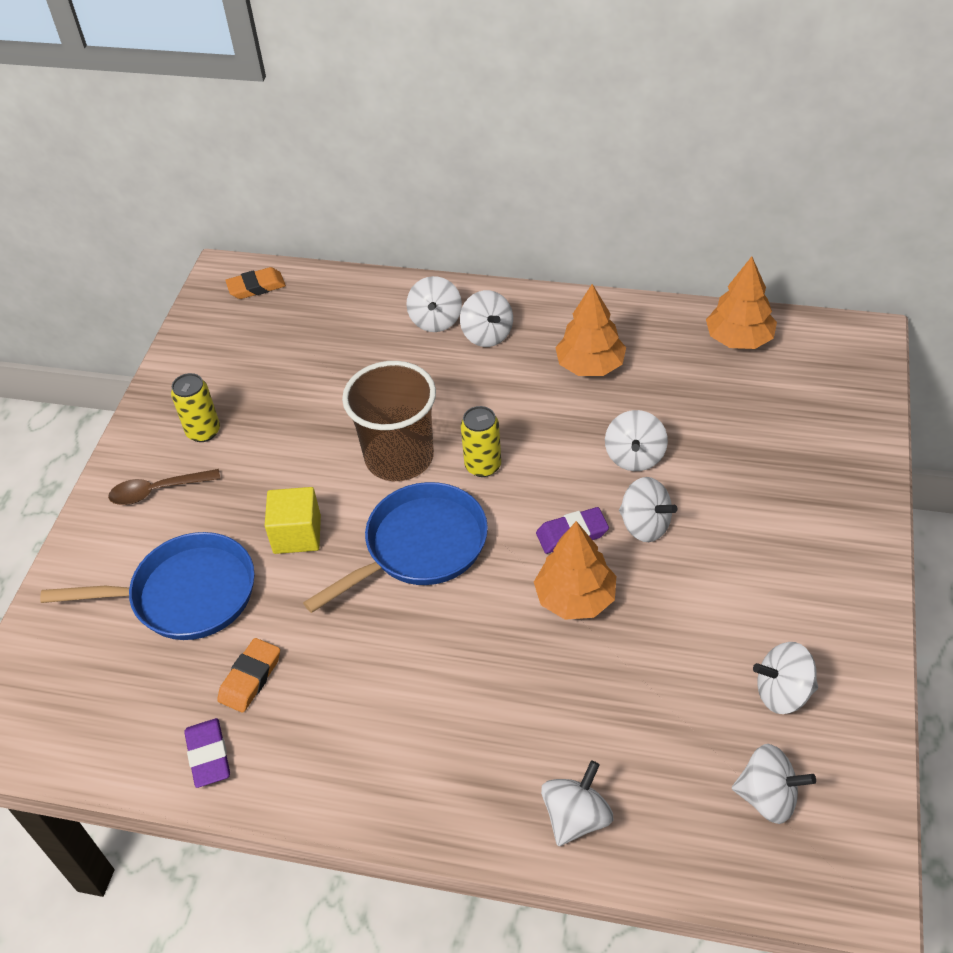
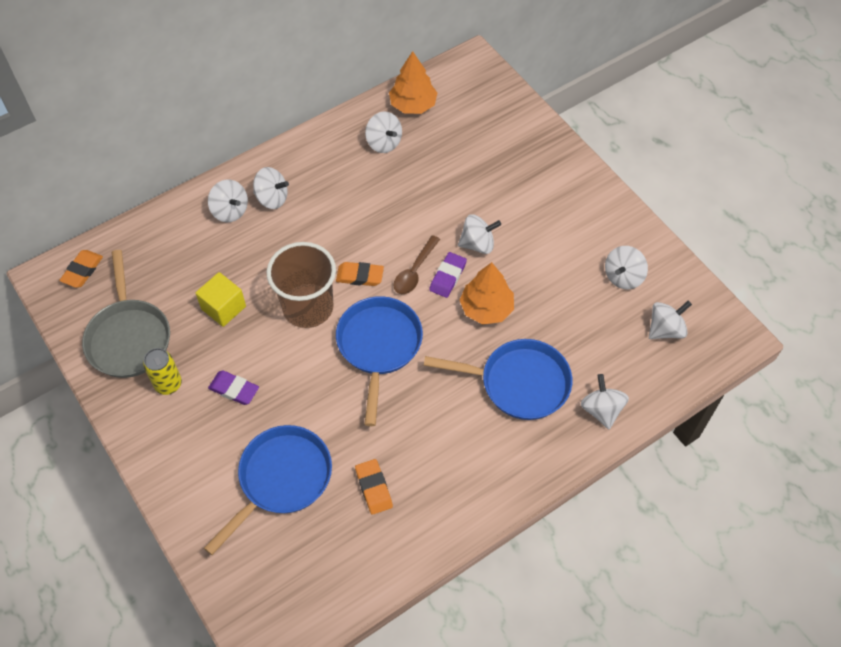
camera: 50 degrees left, 10 degrees up
brown spoon [108,469,220,505] -> brown spoon moved to [394,235,440,294]
purple eraser [184,718,230,788] -> purple eraser moved to [208,370,259,405]
yellow cube [265,487,321,554] -> yellow cube moved to [196,272,246,327]
yellow can [461,406,501,477] -> orange eraser [336,262,384,286]
orange tree [555,284,626,376] -> none
white spinning top [605,410,668,471] -> white spinning top moved to [365,112,402,153]
none -> grey pan [82,250,170,378]
none -> blue pan [424,339,572,420]

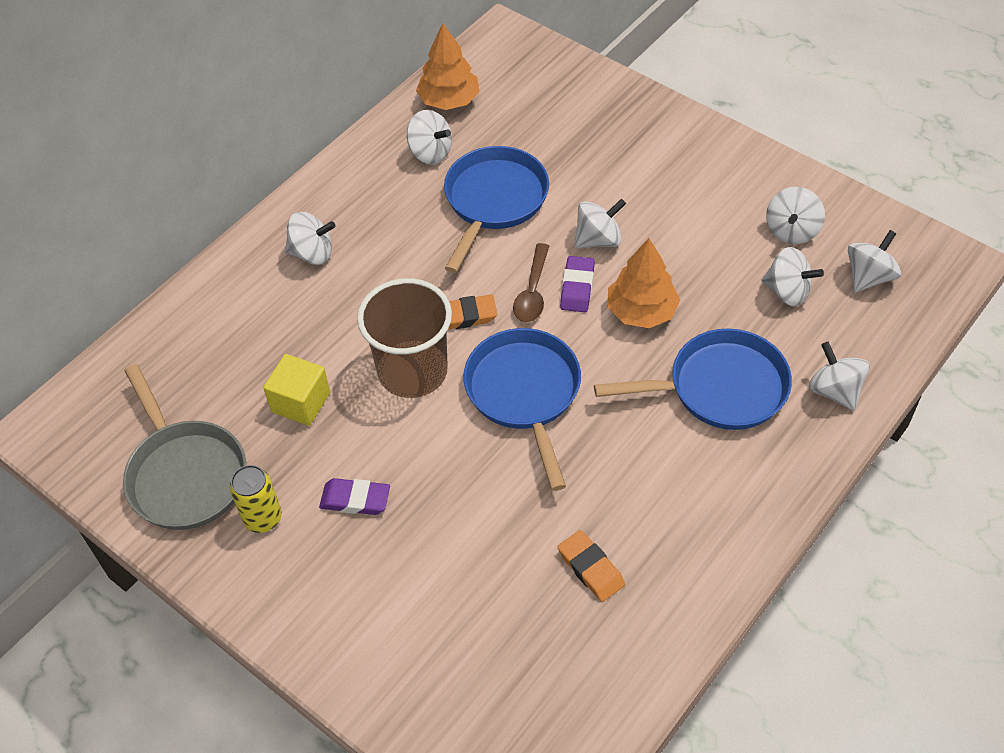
camera: 15 degrees left, 5 degrees down
orange eraser [59,250,103,288] -> none
blue pan [204,425,332,555] -> blue pan moved to [444,146,549,273]
white spinning top [208,180,248,222] -> white spinning top moved to [762,247,824,306]

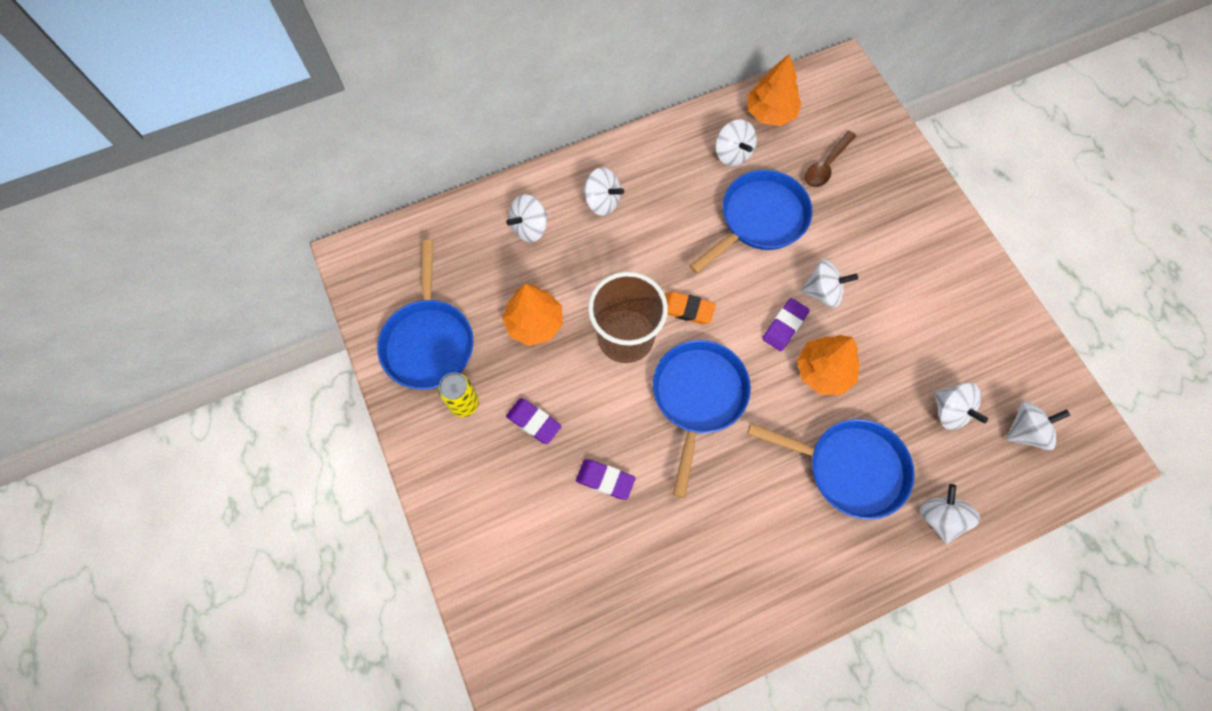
camera: 25 degrees right, 15 degrees up
grey pan [123,364,246,530] -> blue pan [377,240,474,389]
yellow cube [263,354,330,426] -> orange tree [502,284,563,346]
brown spoon [513,243,549,322] -> brown spoon moved to [805,130,856,187]
orange eraser [558,530,625,602] -> none
white spinning top [766,187,825,244] -> white spinning top moved to [506,194,548,242]
none -> purple eraser [576,459,635,500]

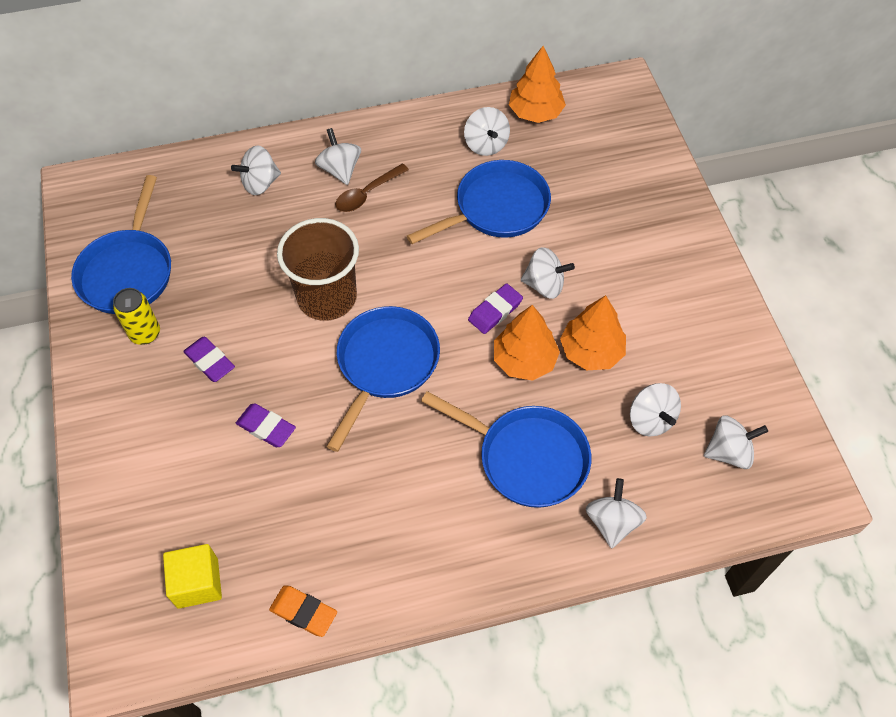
camera: 10 degrees right, 10 degrees down
orange tree [502,284,563,346] -> orange tree moved to [560,295,626,370]
white spinning top [583,167,624,216] -> white spinning top turned 150 degrees counterclockwise [315,128,361,185]
orange eraser [665,292,716,324] -> orange eraser moved to [269,585,337,637]
brown spoon [805,130,856,187] -> brown spoon moved to [335,163,409,212]
none -> yellow cube [163,544,222,609]

